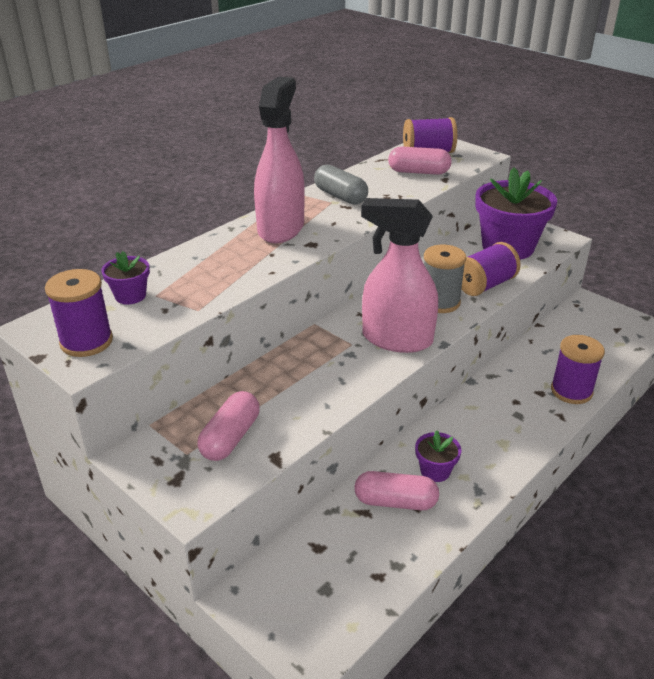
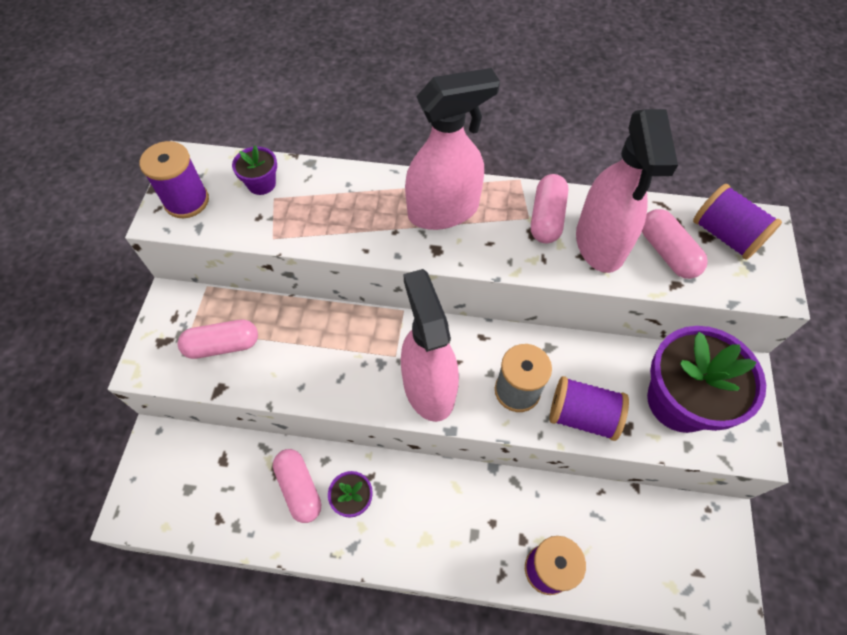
camera: 55 degrees right, 25 degrees up
grey capsule [314,164,368,205] -> pink capsule [531,174,568,244]
none -> pink spray bottle [576,109,678,273]

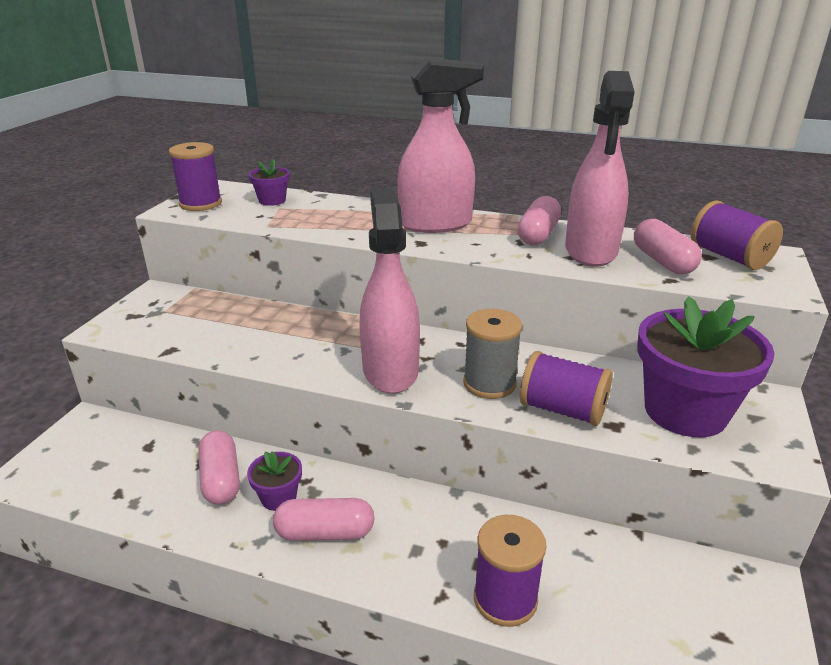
camera: 10 degrees right, 30 degrees down
pink capsule [178,320,258,359] -> pink capsule moved to [273,498,375,541]

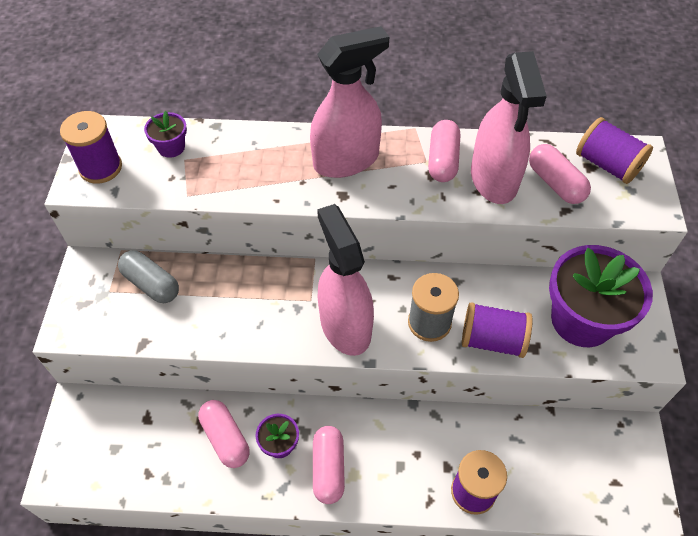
camera: 15 degrees left, 25 degrees up
pink capsule [273,498,375,541] -> pink capsule turned 75 degrees counterclockwise [313,426,345,504]
none -> grey capsule [118,250,179,303]

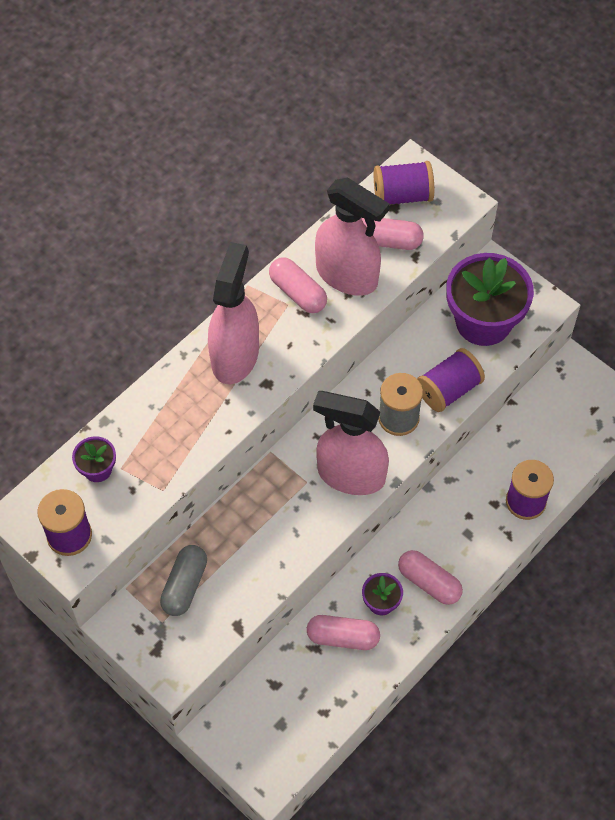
camera: 50 degrees left, 5 degrees up
grey capsule [118,250,179,303] -> grey capsule turned 60 degrees counterclockwise [160,545,207,616]

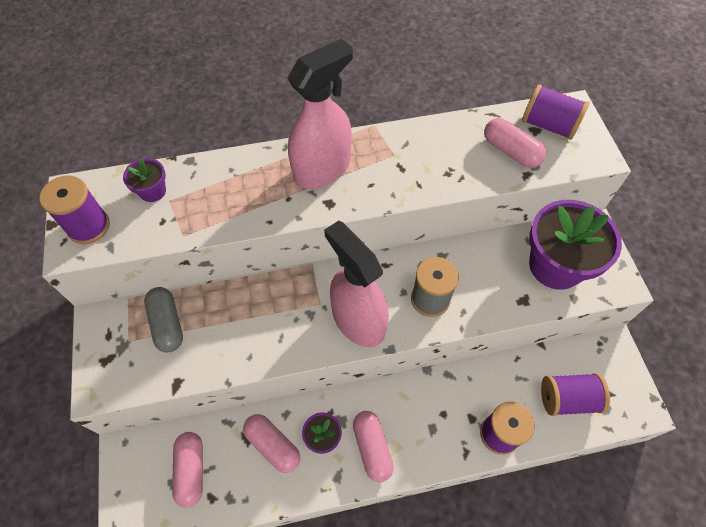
camera: 35 degrees right, 0 degrees up
grey capsule [160,545,207,616] -> grey capsule turned 75 degrees counterclockwise [144,287,183,352]
pink capsule [269,257,327,313] -> pink capsule moved to [172,432,203,507]
pink spray bottle [315,178,389,296] -> none
purple spool [417,348,485,412] -> purple spool moved to [541,373,610,416]

